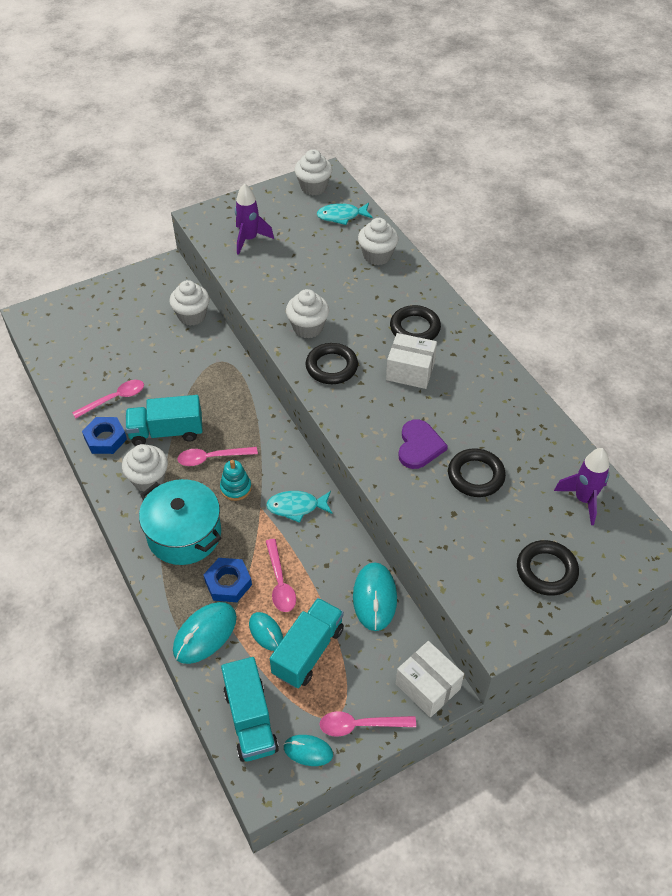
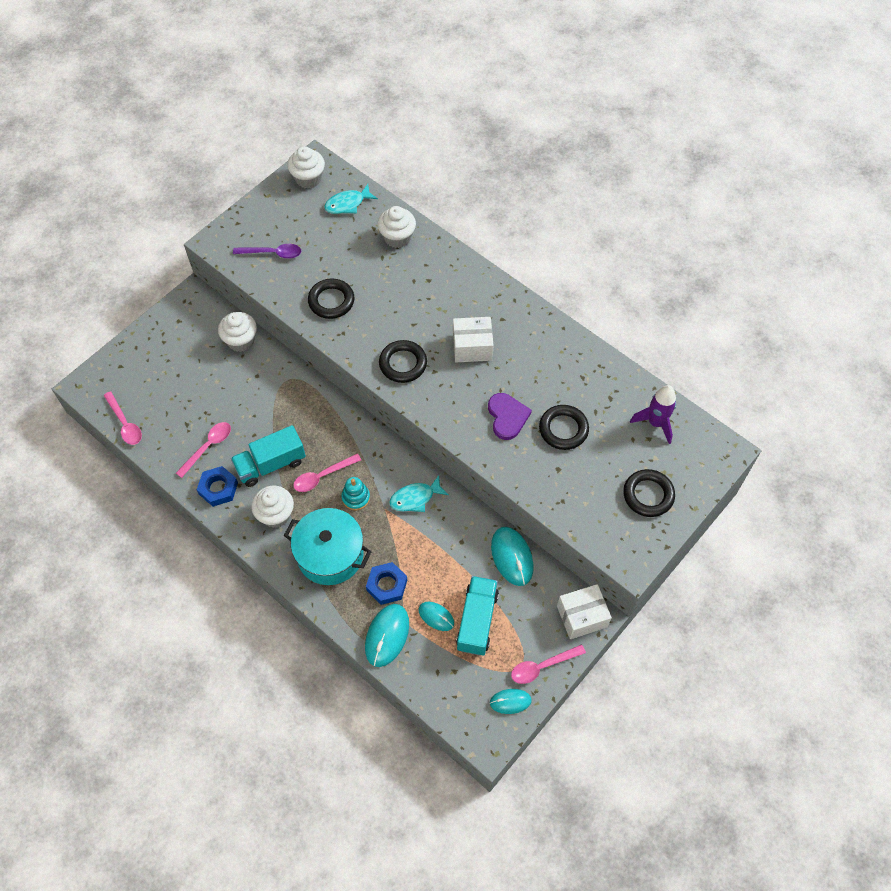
camera: 20 degrees left, 10 degrees up
turquoise truck [221,657,279,762] -> none
purple rocket [235,183,274,255] -> purple spoon [233,244,301,259]
pink spoon [266,539,296,612] -> pink spoon moved to [104,391,142,445]
white cupcake [286,289,329,339] -> none
black ring [390,305,441,340] -> black ring moved to [308,279,355,319]
white box [396,641,464,718] -> white box turned 45 degrees counterclockwise [557,584,612,639]

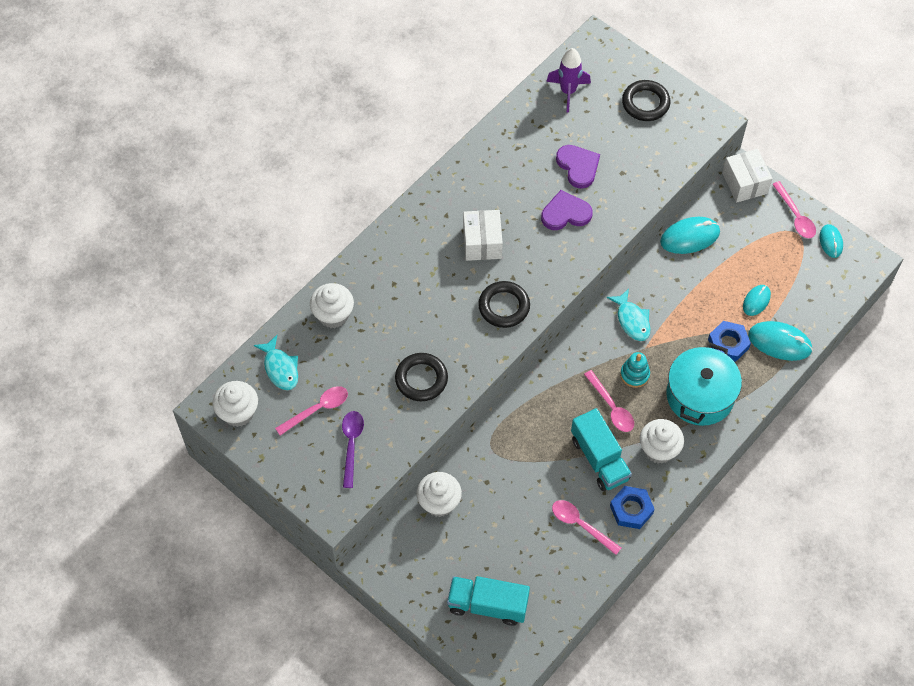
camera: 90 degrees left, 0 degrees up
pink spoon [104,391,142,445] -> pink spoon moved to [275,386,348,435]
turquoise truck [456,576,499,655] -> turquoise truck moved to [447,576,530,626]
black ring [539,405,589,450] -> purple heart [556,145,600,189]

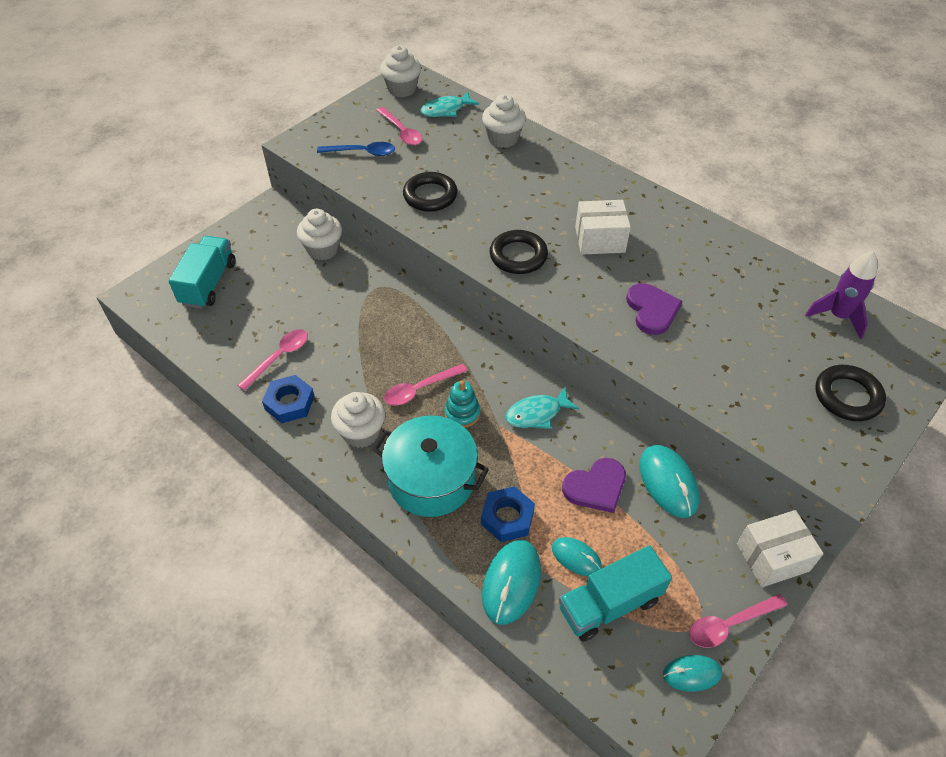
camera: 90 degrees right, 10 degrees down
purple spoon [342,411,364,488] -> blue spoon [317,142,395,156]
purple heart [556,145,600,189] -> purple heart moved to [562,458,626,513]
turquoise truck [571,408,632,491] -> turquoise truck moved to [559,545,672,642]

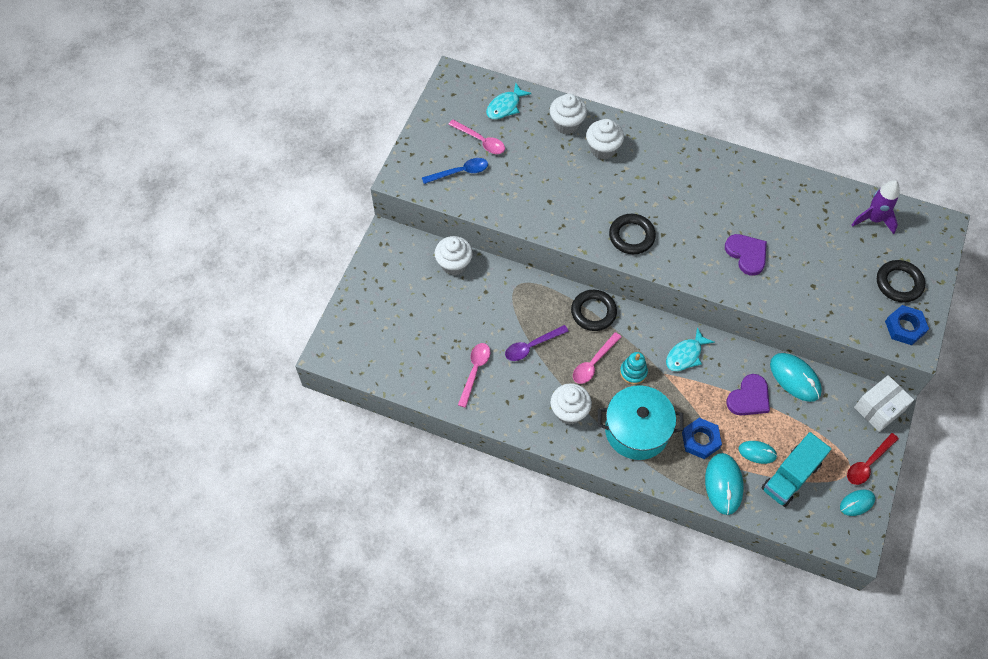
camera: 20 degrees left, 10 degrees up
turquoise truck [168,236,235,309] -> none
blue nut [262,375,315,423] -> blue nut moved to [885,305,929,345]
white cupcake [380,45,421,97] -> white cupcake moved to [586,119,624,159]
black ring [403,172,458,212] -> black ring moved to [571,290,617,331]
white box [575,200,631,255] -> none
pink spoon [689,594,787,648] -> red spoon [847,433,899,485]
none -> purple spoon [505,325,569,361]

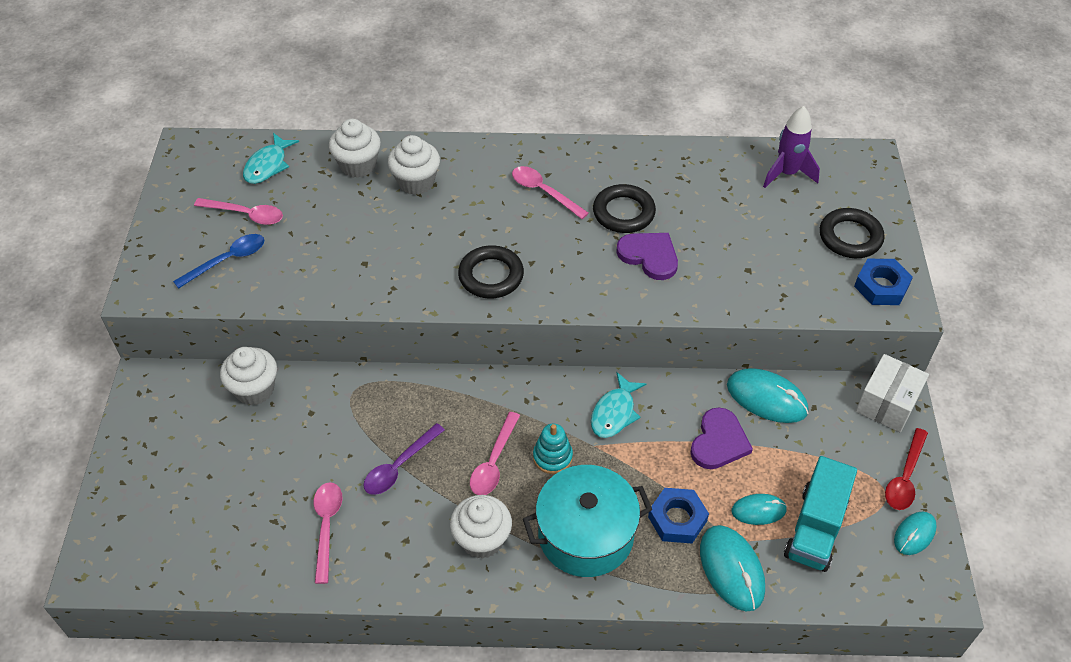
camera: 20 degrees left, 10 degrees down
black ring [571,290,617,331] -> black ring moved to [593,184,656,233]
none -> pink spoon [512,166,589,219]

